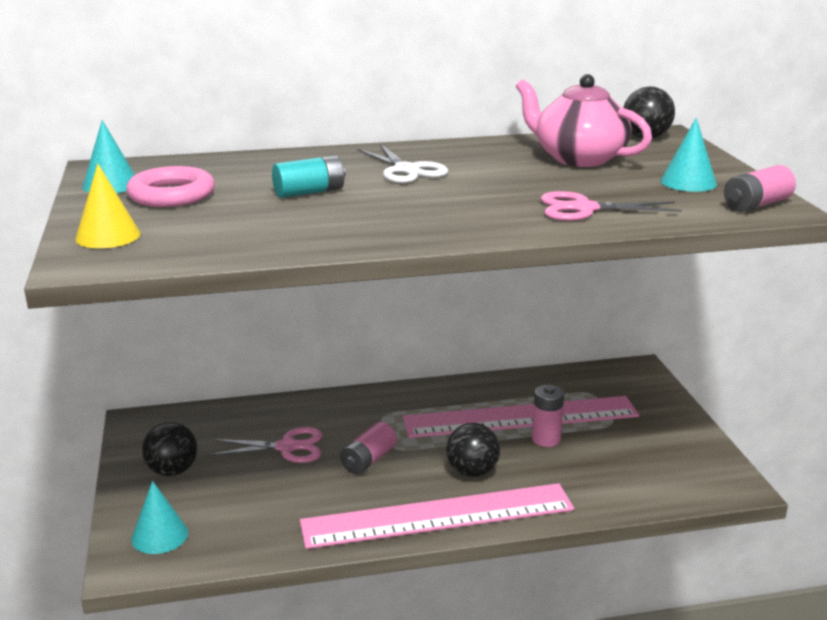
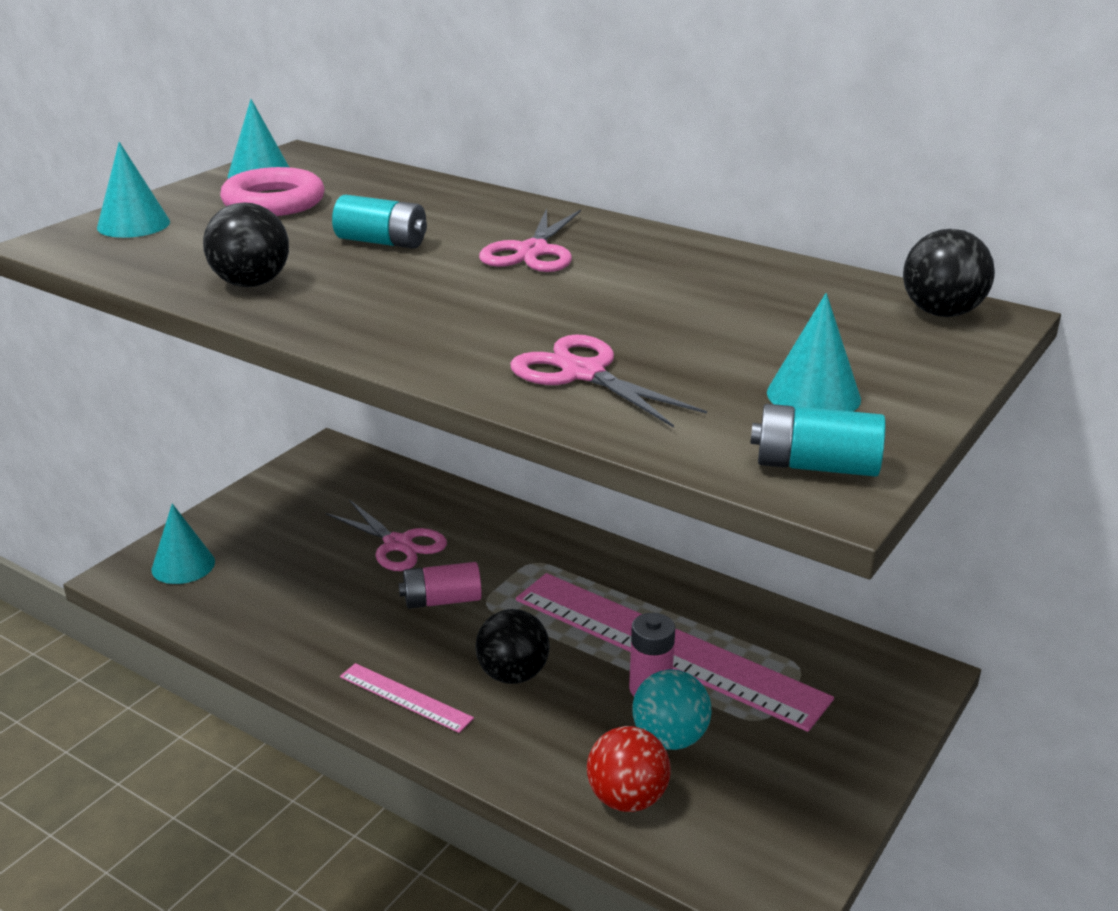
camera: 45 degrees right, 5 degrees up
yellow cone [75,164,141,248] -> turquoise cone [97,142,170,238]
black ball [142,422,197,476] -> black ball moved to [203,202,289,287]
pink ruler [300,483,574,549] -> pink ruler [340,663,474,733], size x0.42
white scissors [357,144,448,183] -> pink scissors [479,208,581,272]
pink teapot [516,74,652,167] -> none
pink battery [724,165,796,212] -> turquoise battery [750,404,886,477]
none -> red ball [587,726,671,812]
none -> turquoise ball [632,669,712,750]

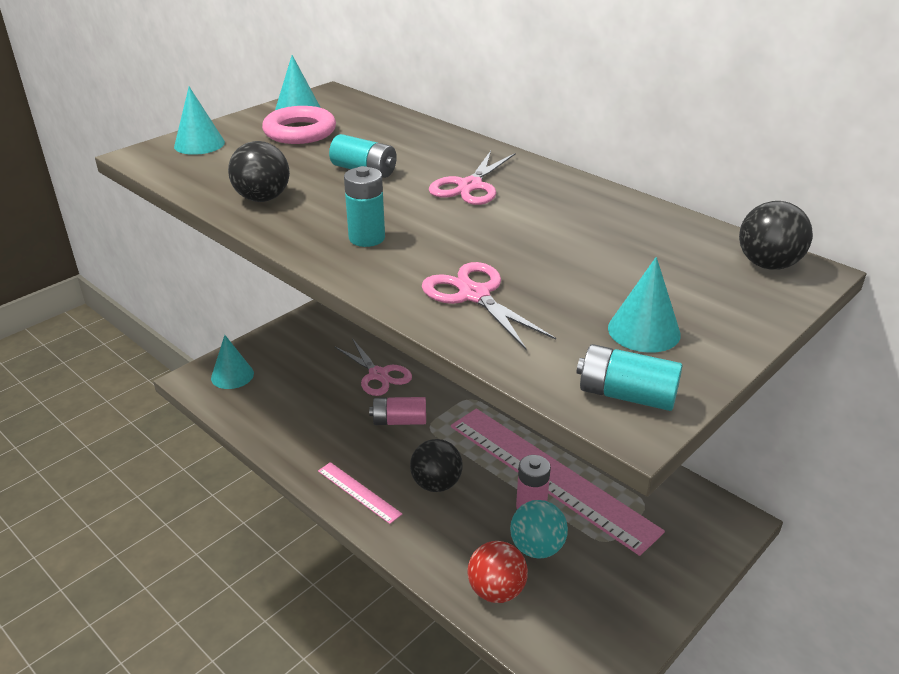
camera: 10 degrees right, 5 degrees up
none -> turquoise battery [344,166,385,247]

